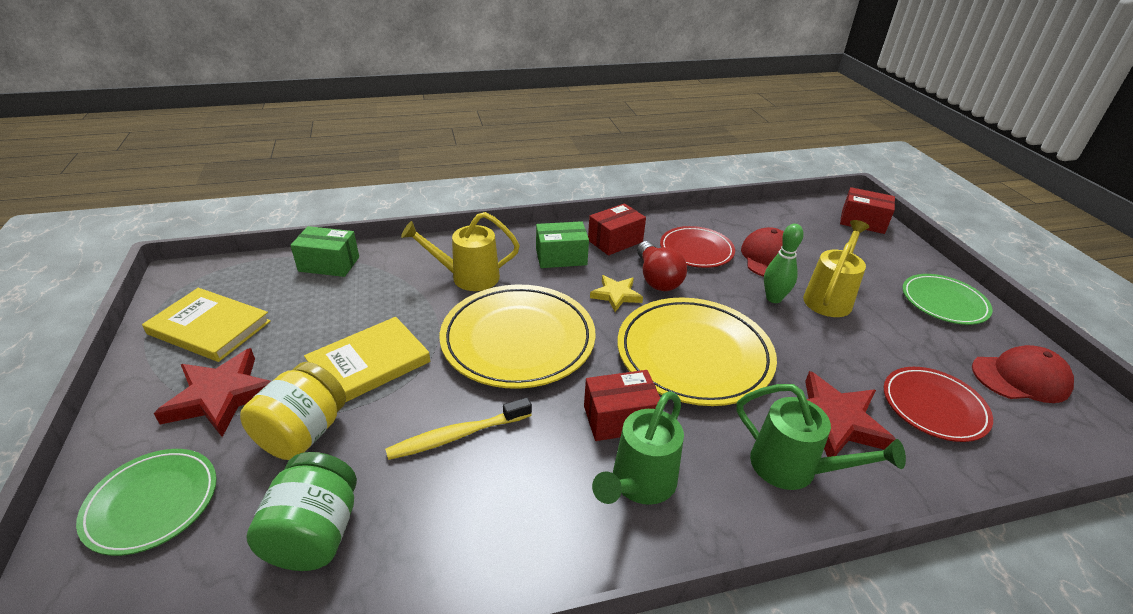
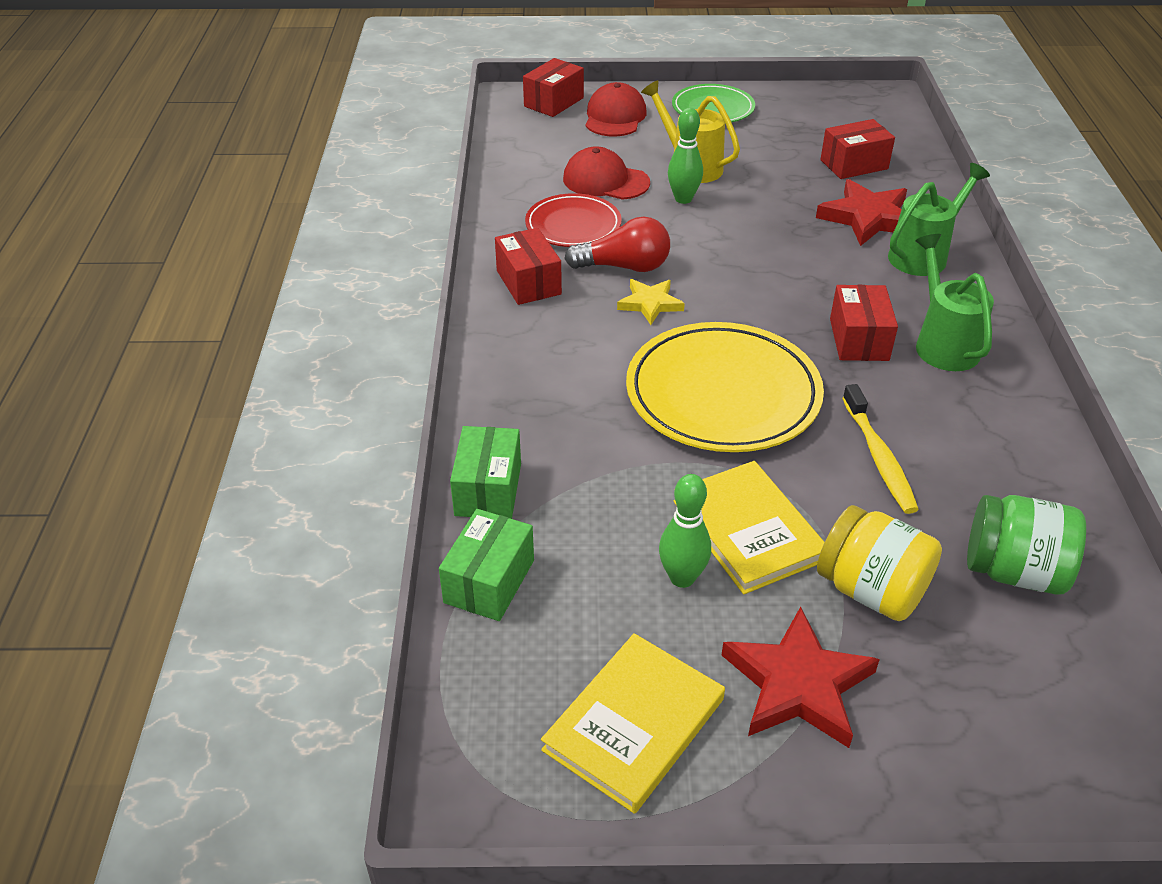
camera: 75 degrees left, 5 degrees up
green plate [76,449,217,556] -> none
yellow watering can [401,212,520,291] -> none
green box [536,221,589,268] -> green box moved to [450,426,521,519]
green watering can [592,391,684,505] -> green watering can turned 150 degrees counterclockwise [915,234,994,371]
yellow plate [617,297,777,406] -> none
red plate [884,367,993,442] -> red box [820,119,895,179]
red cap [972,345,1074,403] -> red cap moved to [585,82,647,137]
none -> green bowling pin [659,474,711,588]

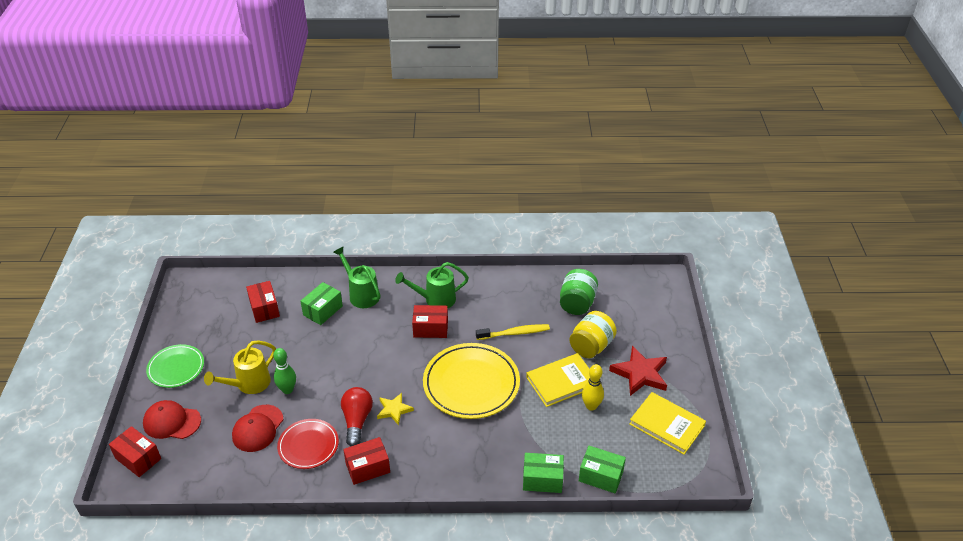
camera: 90 degrees left, 0 degrees up
green bowling pin [659,474,711,588] -> yellow bowling pin [582,364,604,411]
red star [816,179,907,246] -> green box [300,282,343,325]

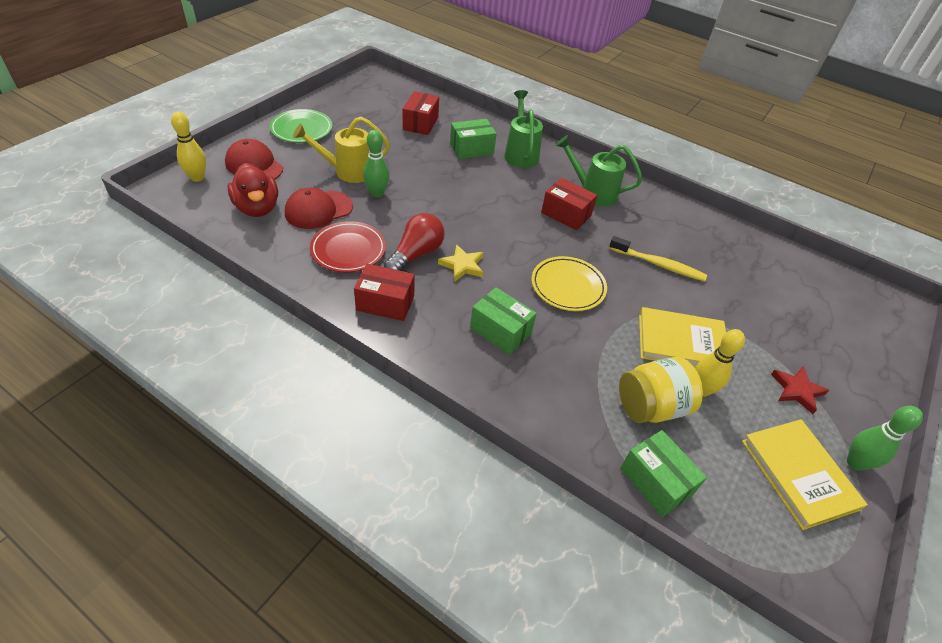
camera: 30 degrees right, 5 degrees up
red box [109,426,161,477] -> yellow bowling pin [171,112,206,182]
yellow plate [423,343,520,419] -> yellow plate [532,256,607,311], size x0.59
green box [523,453,564,493] -> green box moved to [470,287,537,355]
green jar [560,269,598,315] -> none
yellow jar [569,311,617,358] -> yellow jar moved to [619,357,703,423]
red star [609,345,667,396] -> red star [771,367,829,414], size x0.60
none -> red duck [227,163,278,217]
none -> green bowling pin [847,406,923,471]

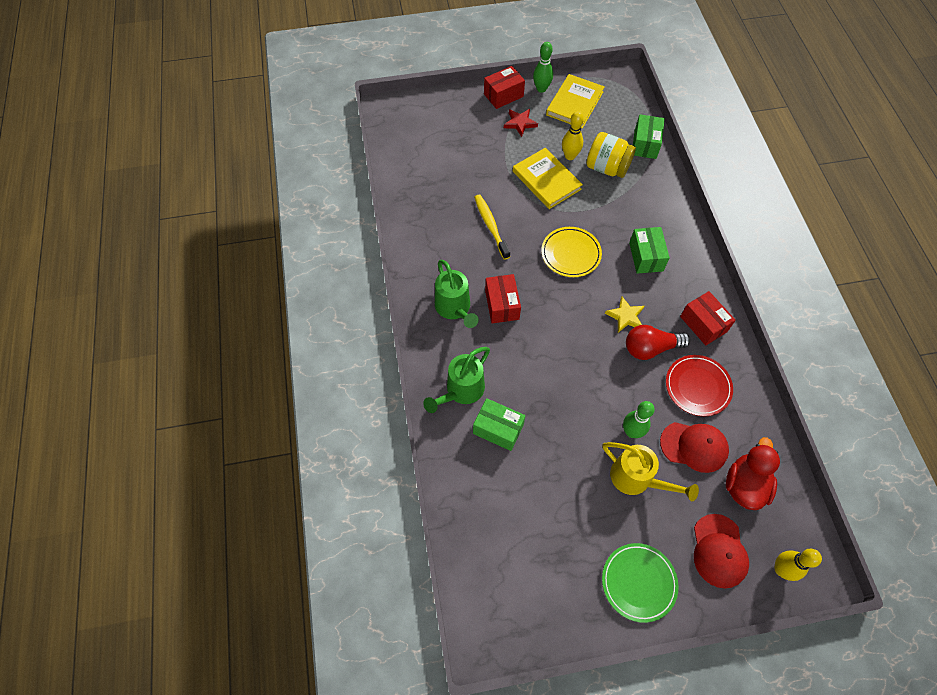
camera: 130 degrees left, 15 degrees up
red box [403,91,439,135] -> red box moved to [484,66,525,109]

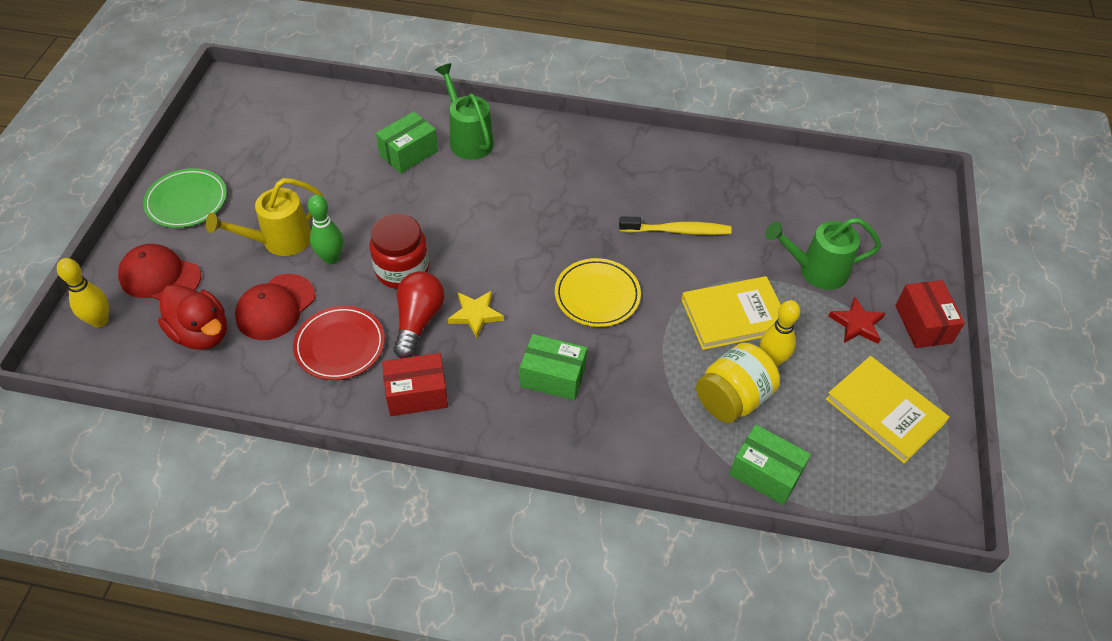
camera: 110 degrees right, 10 degrees down
green watering can [435,260,479,328] -> green watering can moved to [765,217,881,290]
red box [485,274,521,323] -> none
green bowling pin [533,42,553,93] -> none
none -> red jar [370,214,429,289]

